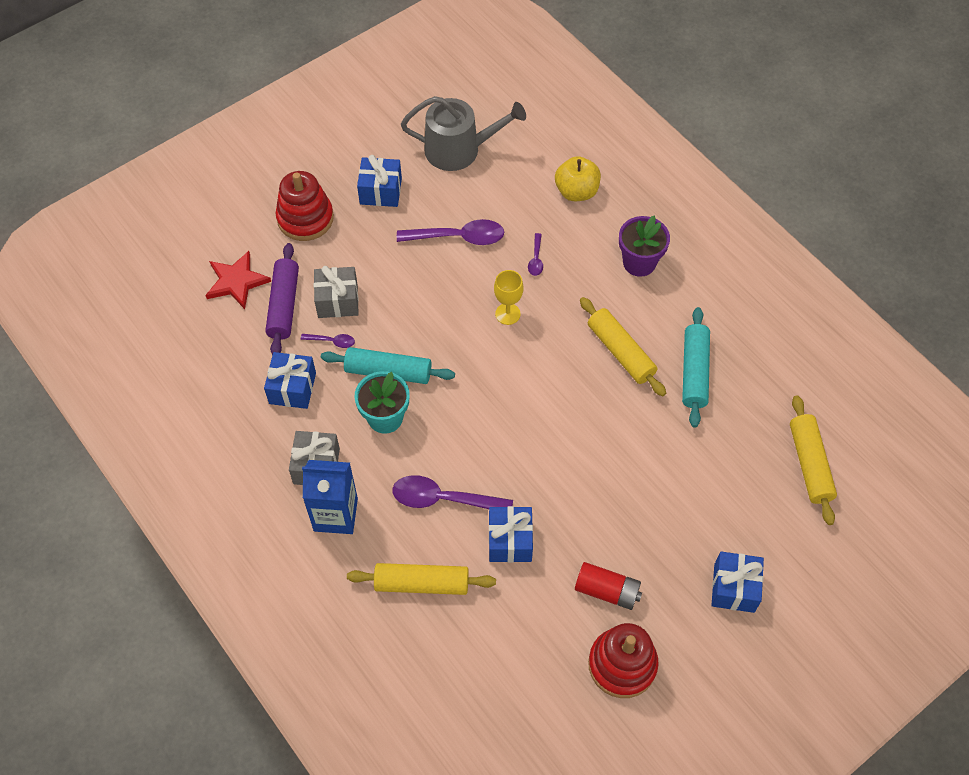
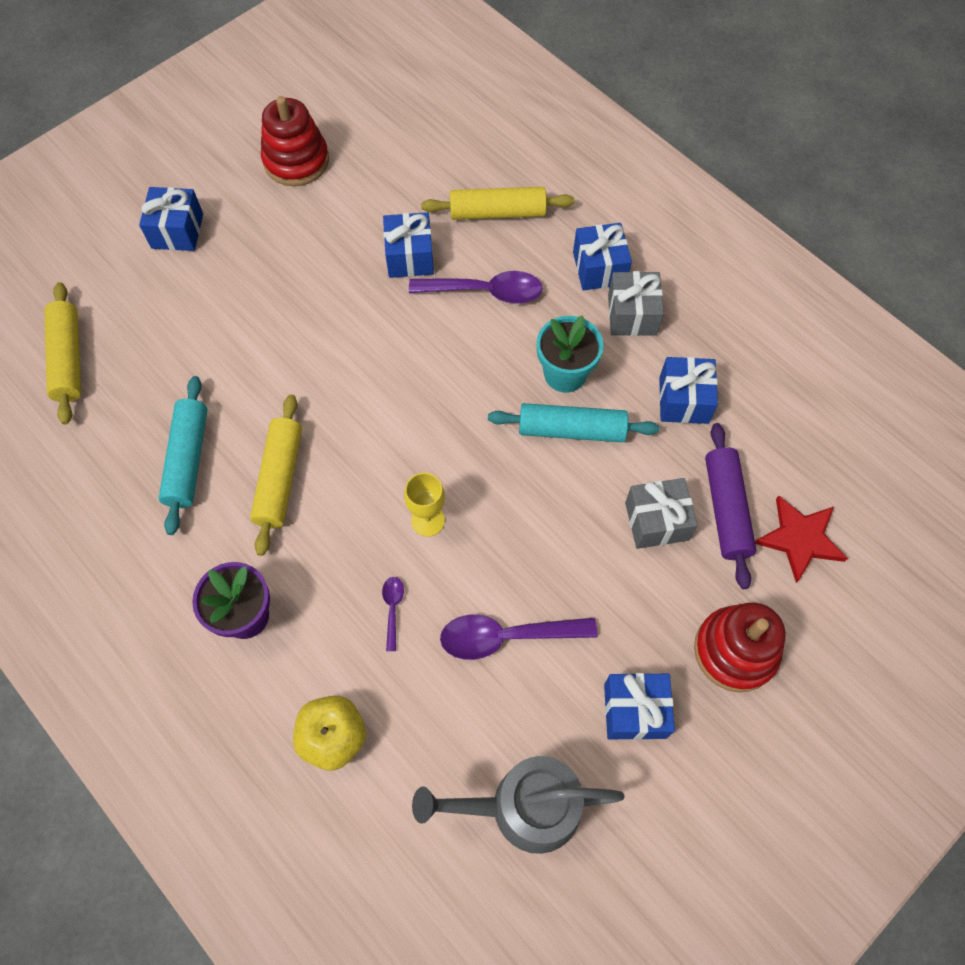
camera: 175 degrees right, 5 degrees up
purple spoon [301,334,355,348] -> none
blue carton [302,460,358,534] -> blue gift [573,223,632,290]
red battery [575,562,642,610] -> none
yellow rolling pin [580,297,666,396] -> yellow rolling pin turned 45 degrees clockwise [250,394,302,556]

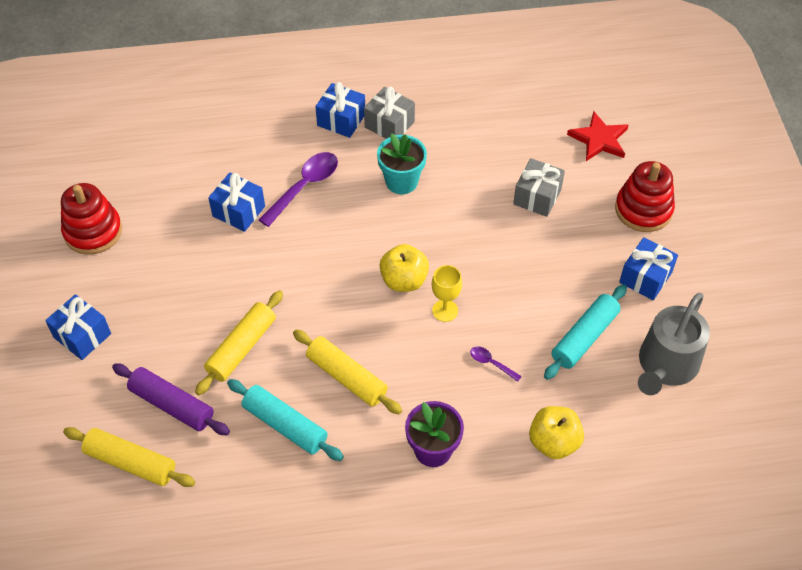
camera: 55 degrees left, 10 degrees down
yellow rolling pin [421,187,574,220] -> yellow rolling pin moved to [195,290,283,395]
purple spoon [440,615,597,660] -> none
turquoise rolling pin [488,403,659,442] -> turquoise rolling pin moved to [544,284,627,380]
blue gift [659,357,718,424] -> none
purple rolling pin [705,423,756,589] -> purple rolling pin moved to [112,363,230,435]
none -> yellow apple [379,244,429,292]

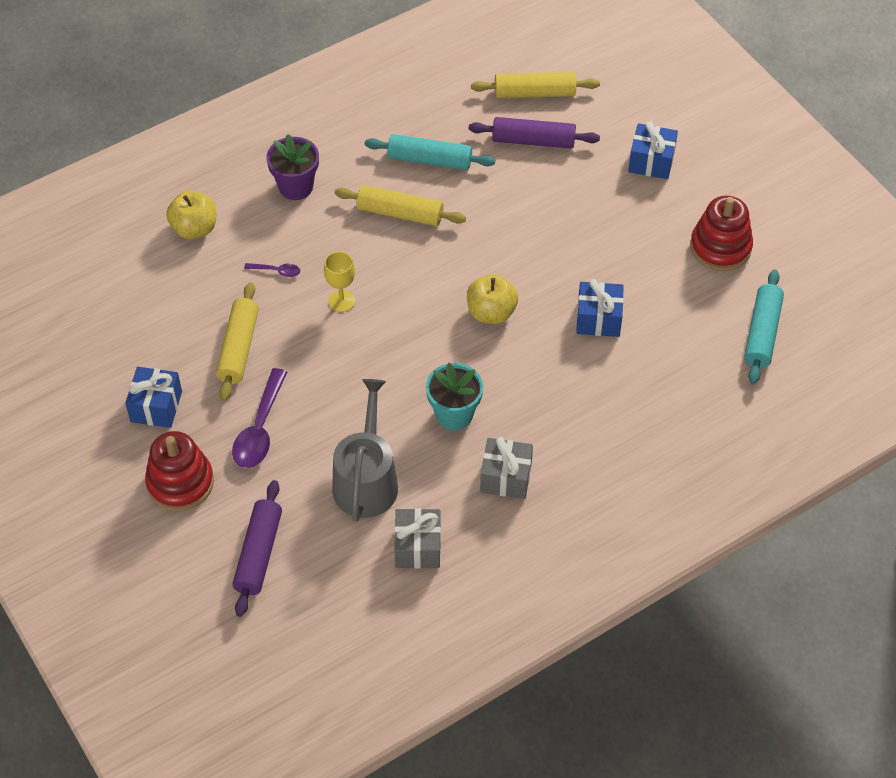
camera: 155 degrees right, 0 degrees up
yellow rolling pin [195,290,283,395] -> yellow rolling pin moved to [216,282,259,401]
purple spoon [258,152,338,227] -> purple spoon moved to [232,368,287,468]
blue gift [315,82,365,138] -> none
yellow apple [379,244,429,292] -> yellow apple moved to [467,274,518,324]
grey gift [513,158,565,217] -> grey gift moved to [394,508,441,569]
turquoise rolling pin [544,284,627,380] -> turquoise rolling pin moved to [744,270,784,384]
red star [567,111,629,161] -> purple rolling pin [232,480,282,617]
grey watering can [638,293,710,395] -> grey watering can moved to [332,379,398,522]

